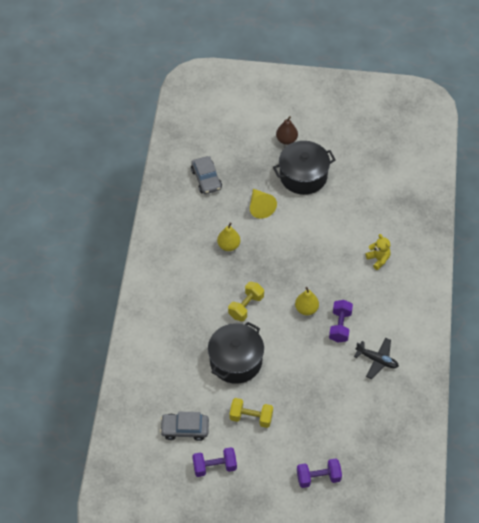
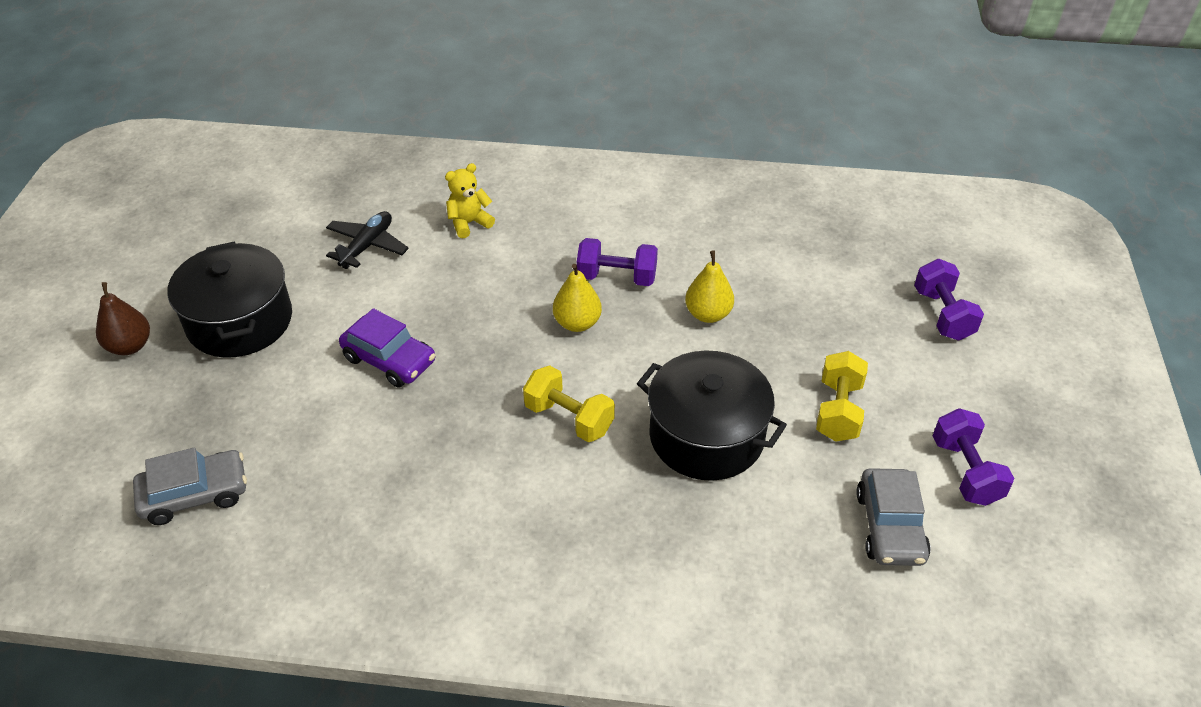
camera: 90 degrees left, 10 degrees down
yellow pear [217,222,240,251] -> yellow pear moved to [685,251,734,323]
yellow cone [250,189,277,219] -> none
black plane [354,338,399,379] -> black plane moved to [326,211,409,269]
none -> purple car [339,308,435,387]

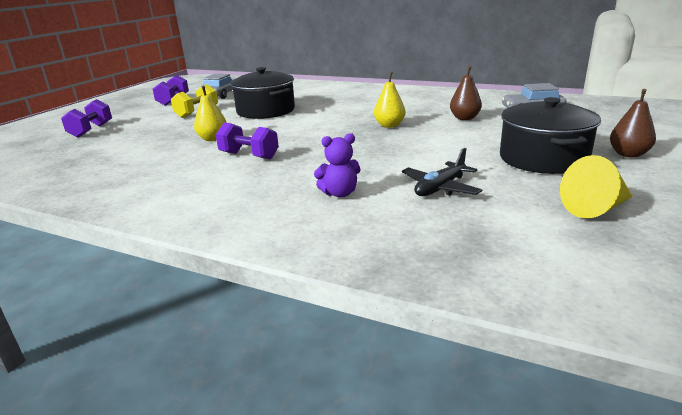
camera: 160 degrees left, 20 degrees down
purple car [339,308,435,387] -> none
yellow teddy bear [445,163,495,238] -> purple teddy bear [314,133,361,198]
yellow dumbbell [523,366,615,442] -> none
yellow pear [553,264,602,332] -> yellow pear moved to [374,72,405,128]
none -> brown pear [450,66,482,120]
none -> yellow cone [560,155,633,218]

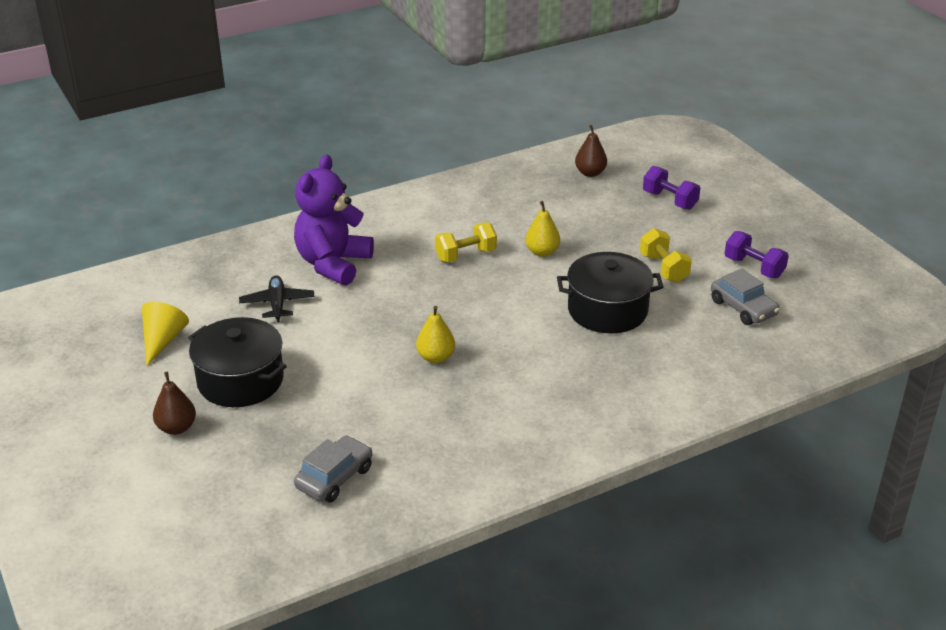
camera: 125 degrees right, 10 degrees up
purple dumbbell [216,122,279,159] -> yellow dumbbell [435,223,497,262]
purple teddy bear [314,133,361,198] -> purple teddy bear [294,155,374,286], size x2.15
brown pear [450,66,482,120] -> brown pear moved to [575,125,607,177]

